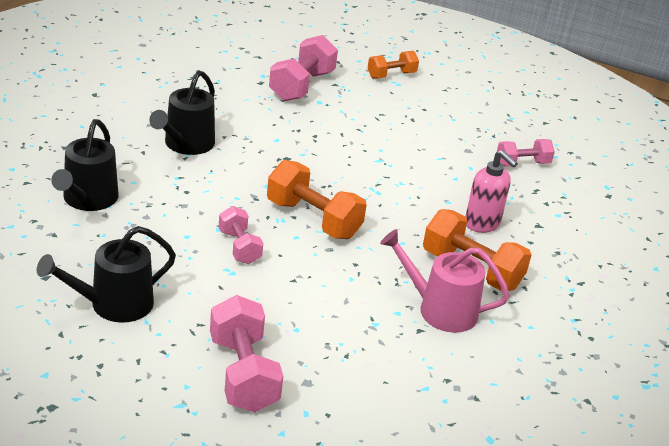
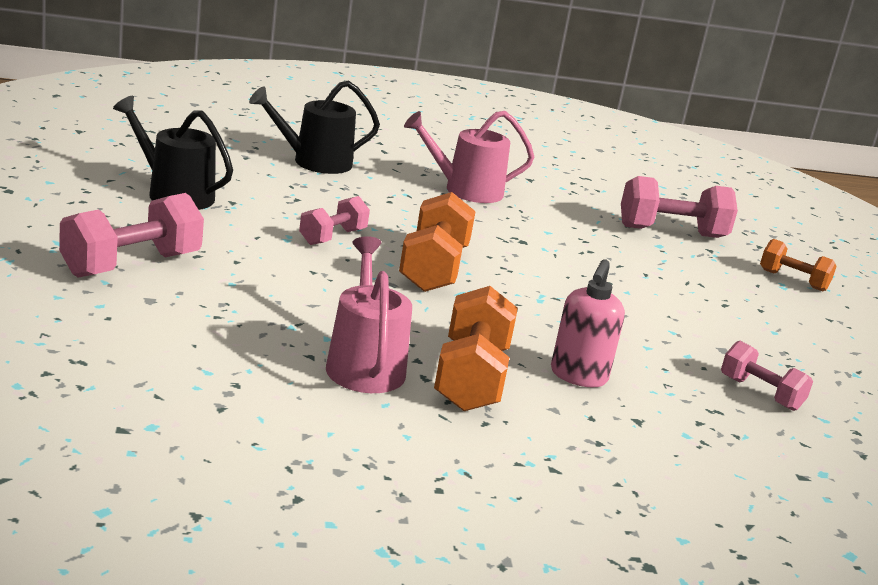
camera: 60 degrees right, 10 degrees down
black watering can [149,70,215,155] -> pink watering can [404,111,534,203]

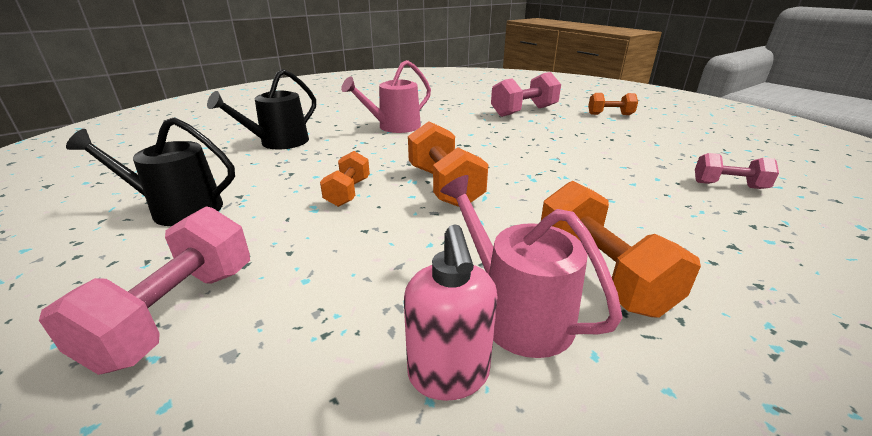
camera: 25 degrees left, 5 degrees up
pink dumbbell [299,196,370,245] -> orange dumbbell [320,151,370,207]
pink soap dispenser [551,259,625,387] -> pink soap dispenser moved to [404,224,498,401]

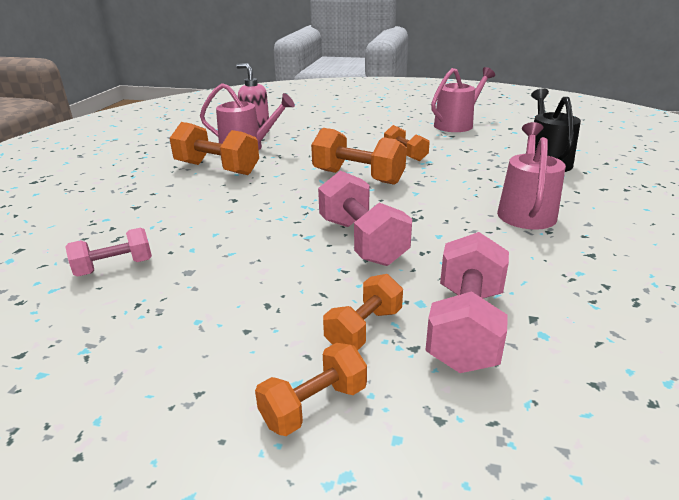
camera: 140 degrees right, 0 degrees up
pink dumbbell [39,206,250,375] -> pink dumbbell moved to [318,171,412,266]
black watering can [66,117,235,226] -> pink watering can [431,67,495,132]
none -> orange dumbbell [323,274,403,351]

